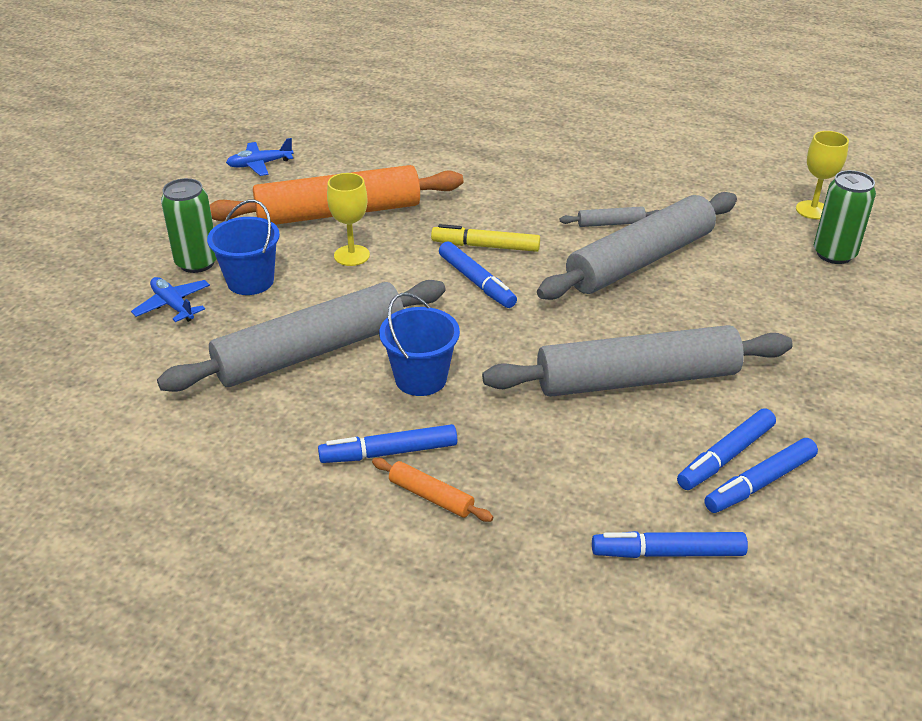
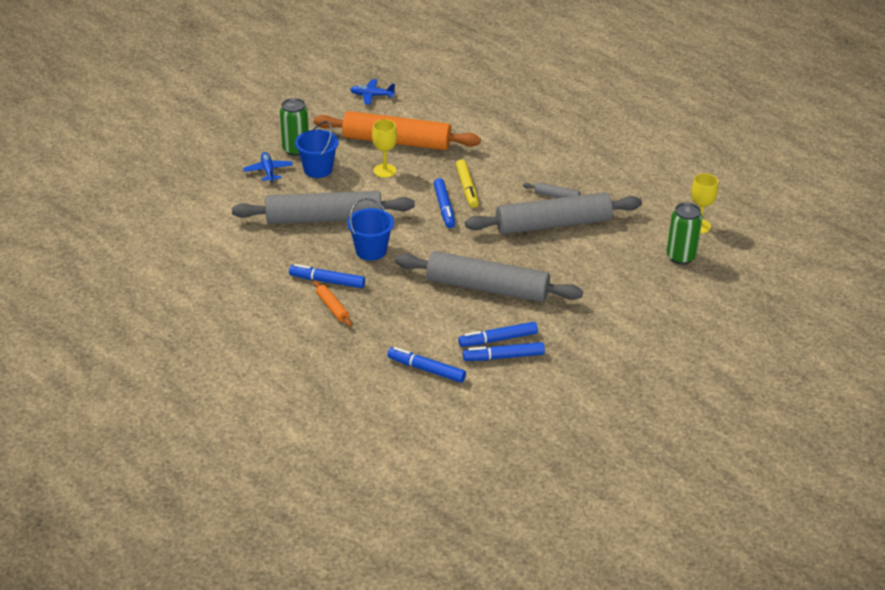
camera: 25 degrees right, 0 degrees up
yellow marker [431,224,540,252] -> yellow marker turned 135 degrees counterclockwise [456,159,479,208]

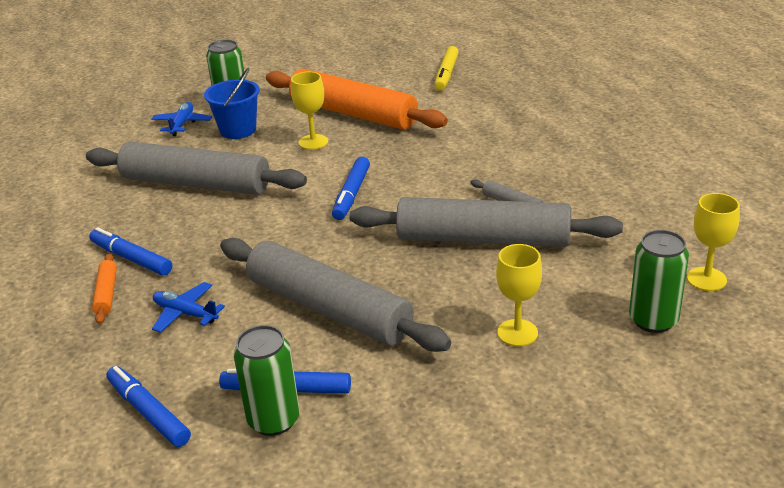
camera: 25 degrees right, 5 degrees down
blue bucket [347,198,394,261] -> none
blue plane [350,79,395,105] -> blue plane moved to [152,282,225,333]
yellow marker [456,159,479,208] -> yellow marker moved to [434,46,459,91]
blue marker [463,342,545,361] -> green can [234,325,300,436]
none -> yellow goblet [496,244,542,346]

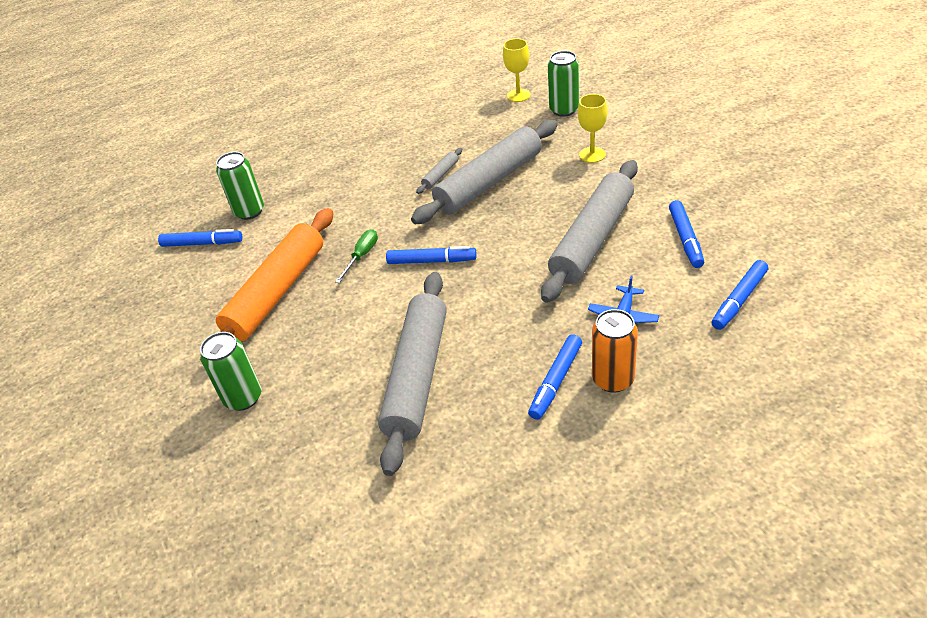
camera: 95 degrees left, 10 degrees up
orange rolling pin [92,253,117,324] -> orange can [592,309,638,392]
blue plane [151,102,212,136] -> none
blue bucket [204,68,260,139] -> none
green can [234,325,300,436] -> green can moved to [216,152,264,220]
yellow goblet [291,72,328,150] -> none
grey rolling pin [350,197,623,247] -> grey rolling pin turned 45 degrees clockwise [411,120,558,224]
yellow marker [434,46,459,91] -> blue marker [158,229,242,247]
none -> green screwdriver [335,229,378,283]

